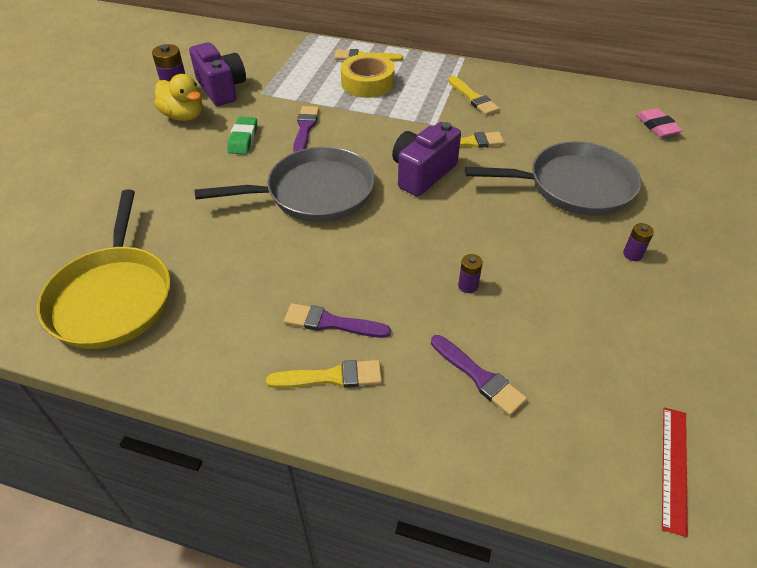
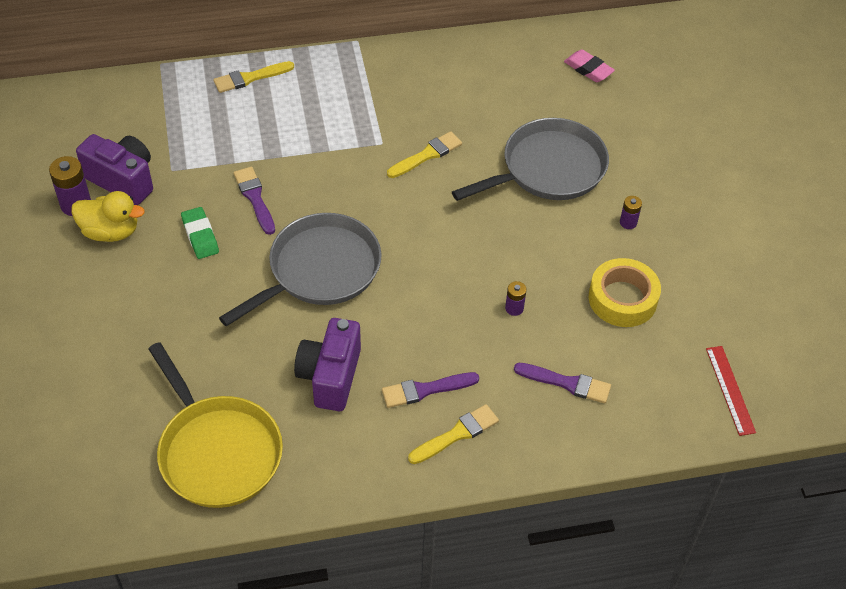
camera: 30 degrees left, 5 degrees up
yellow tape [341,54,395,98] -> yellow tape moved to [589,258,661,327]
purple camera [392,122,461,197] -> purple camera moved to [294,318,361,411]
yellow brush [448,76,500,115] -> none

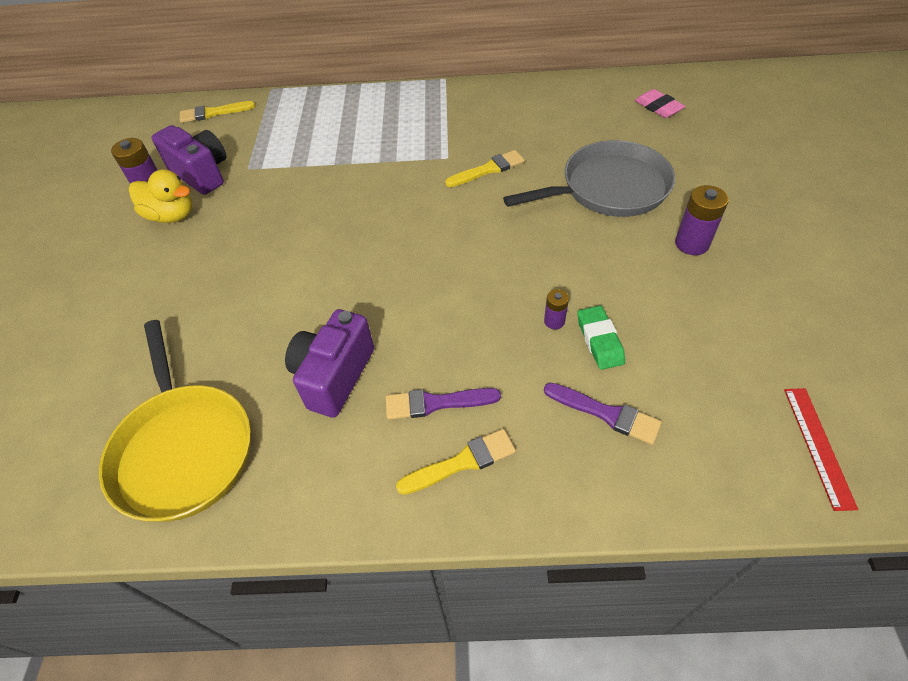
camera: 15 degrees right, 0 degrees up
green eraser [181,207,219,259] -> green eraser moved to [577,306,625,370]
yellow brush [213,61,294,93] -> yellow brush moved to [180,101,256,123]
grey pan [219,213,382,327] -> none
purple brush [234,167,275,235] -> none
yellow tape [589,258,661,327] -> none
purple battery [620,196,642,229] -> purple battery [675,185,729,255], size x1.75

